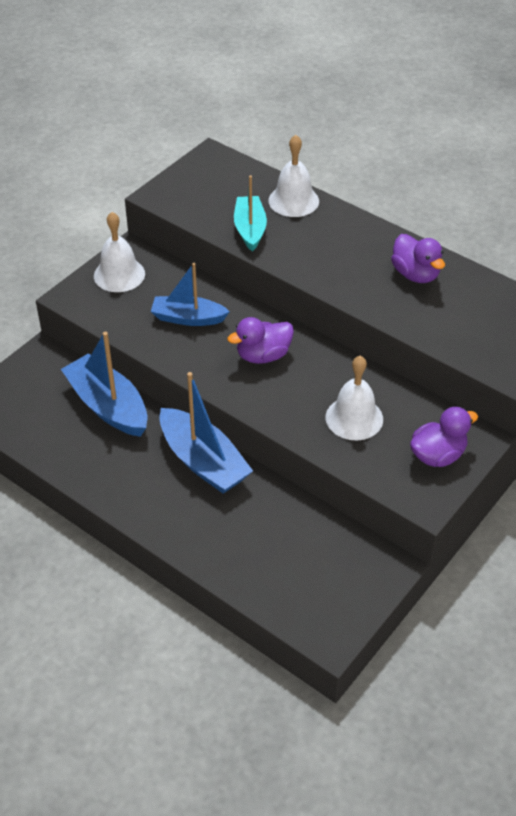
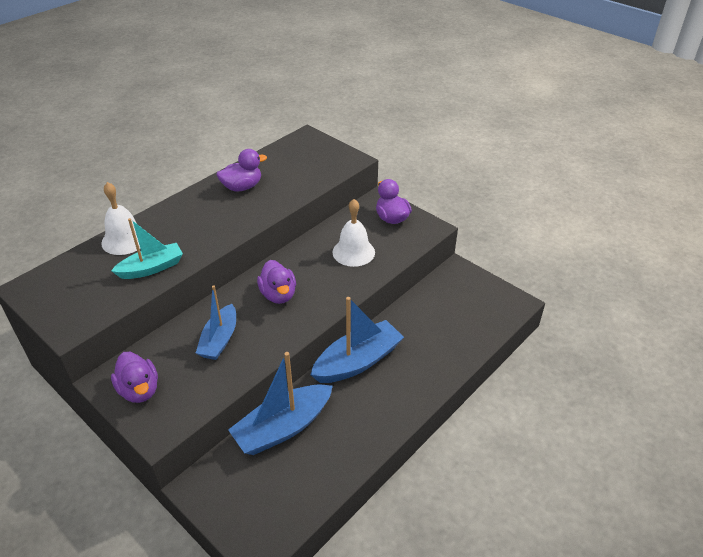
camera: 85 degrees left, 5 degrees down
white bell [94,212,145,292] -> purple duck [111,352,158,403]
turquoise boat [234,175,267,252] -> turquoise boat turned 150 degrees clockwise [111,218,183,279]

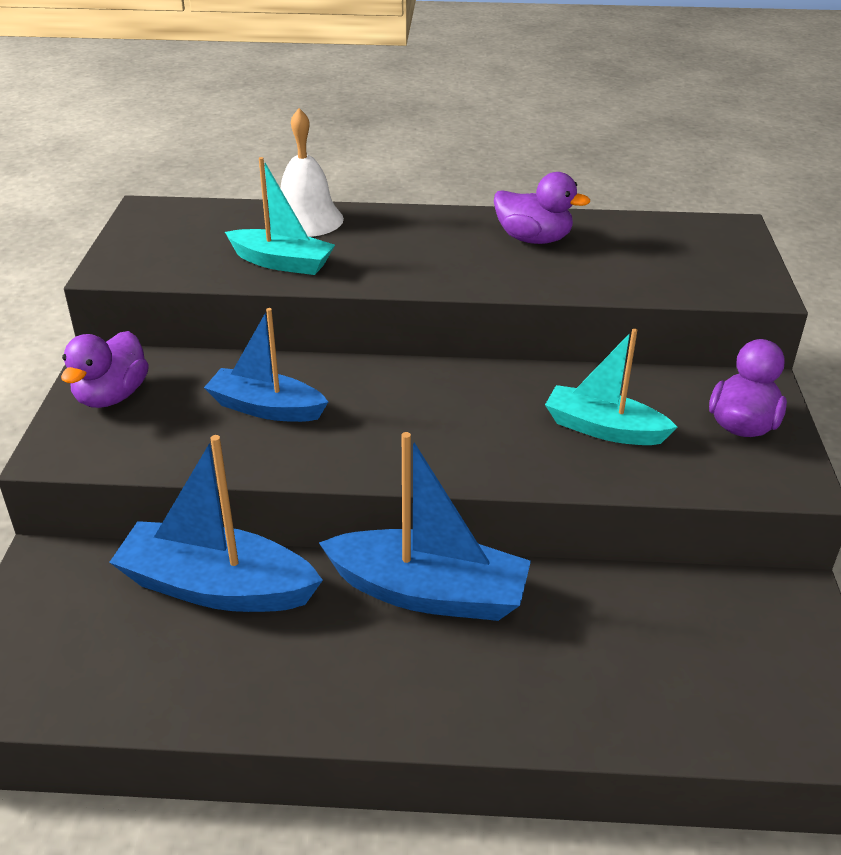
camera: 50 degrees right, 5 degrees down
blue boat [196,285,236,360] -> blue boat turned 45 degrees clockwise [204,308,328,422]
purple duck [257,260,296,304] -> none
white bell [333,199,375,267] -> turquoise boat [545,329,678,445]

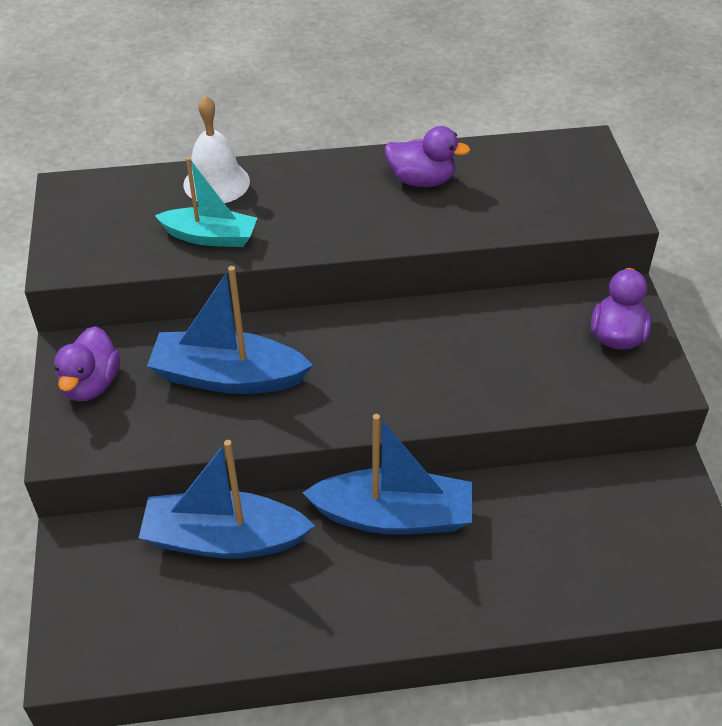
camera: 10 degrees left, 10 degrees up
blue boat [204,308,328,422] -> blue boat [147,266,313,394], size x1.50
turquoise boat [545,329,678,445] -> none

